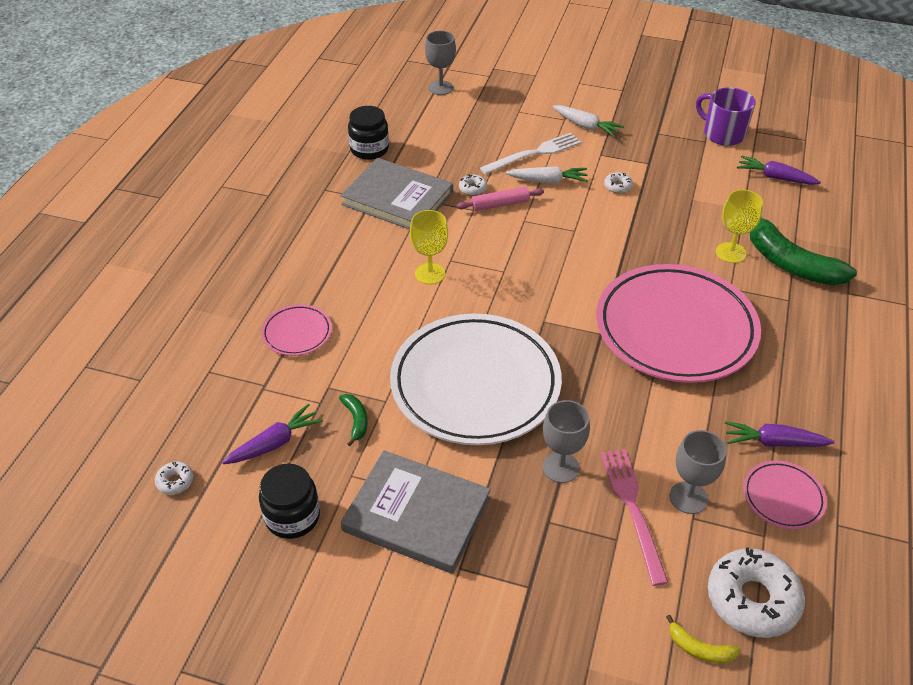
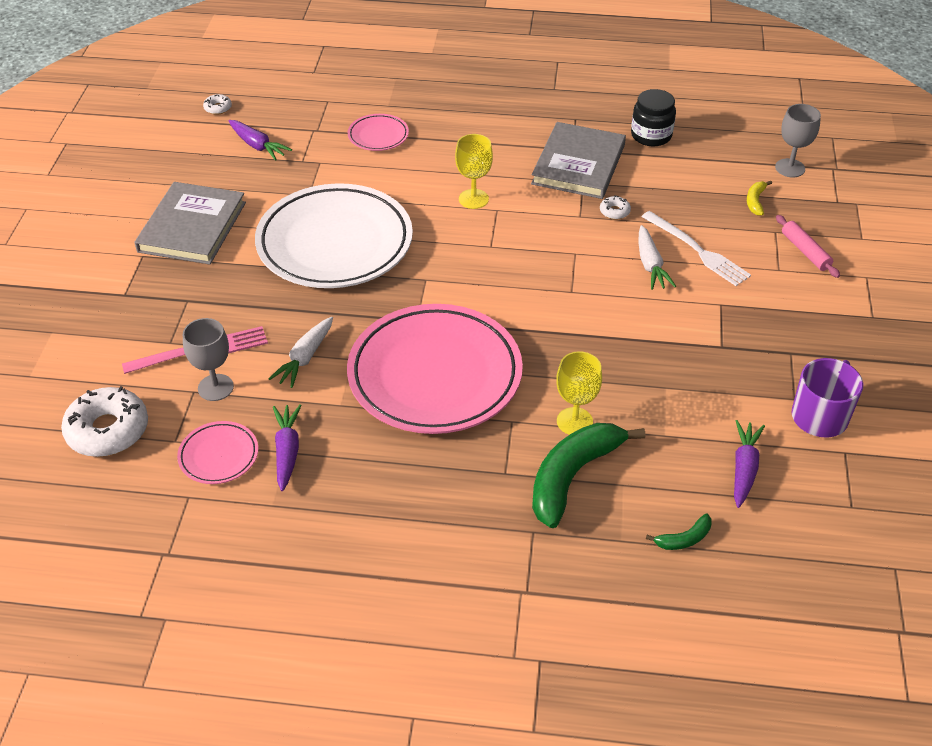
camera: 80 degrees right, 0 degrees up
black jar [259,464,320,539] -> none
green banana [339,394,368,446] -> green banana moved to [646,513,712,550]
pink rolling pin [456,187,544,211] -> pink rolling pin moved to [776,215,840,278]
grey goblet [543,400,590,483] -> none
white carrot [553,105,624,137] -> white carrot moved to [268,317,333,388]
white donut [604,172,633,193] -> none
yellow banana [666,615,741,663] -> yellow banana moved to [747,181,772,216]

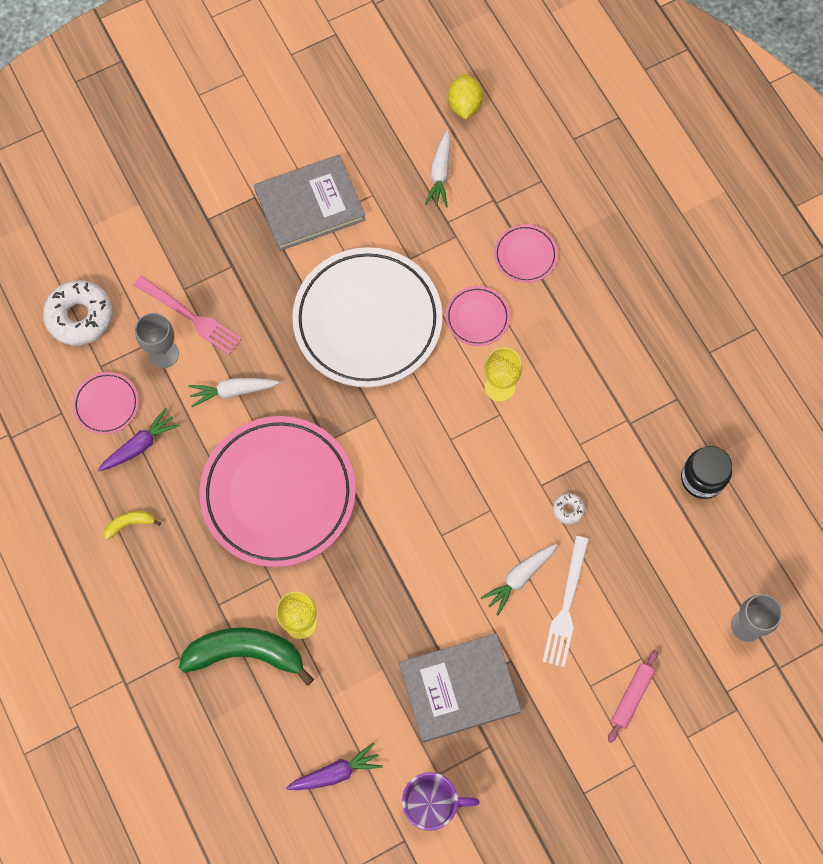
camera: 55 degrees right, 25 degrees up
white donut [203,94,232,115] -> yellow lemon [448,74,483,119]
purple carrot [229,120,292,161] -> white carrot [425,130,451,208]
grey book [531,122,626,199] -> grey book moved to [399,633,521,742]
green banana [646,513,712,550] -> none
yellow banana [747,181,772,216] -> yellow banana moved to [104,511,161,540]
none -> pink plate [446,286,510,346]

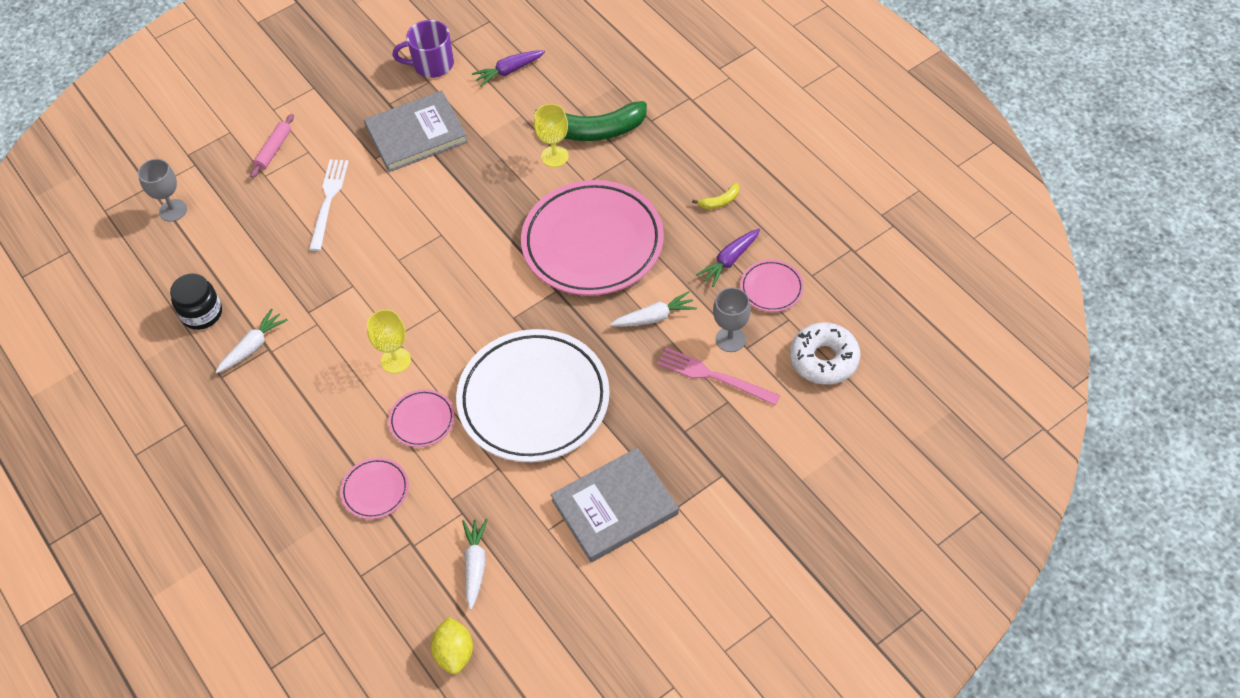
camera: 175 degrees right, 15 degrees down
white carrot [480,544,557,615] -> white carrot moved to [216,308,287,373]
white donut [553,493,585,524] -> none

